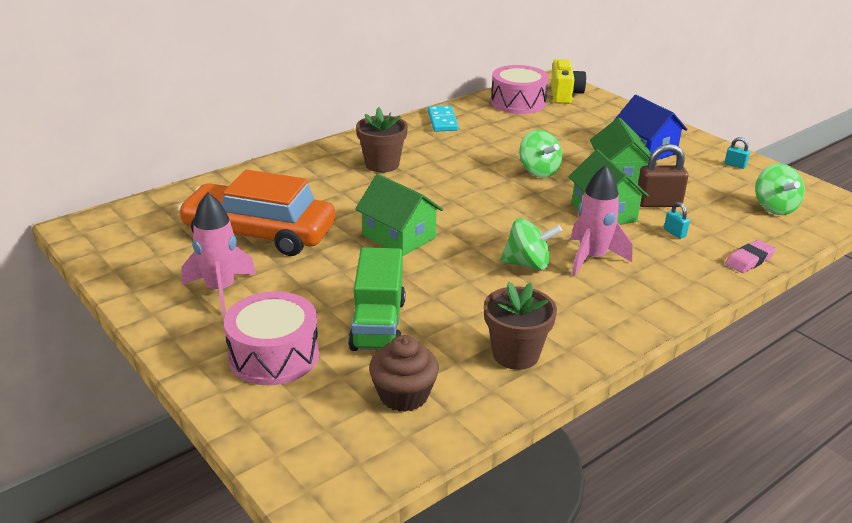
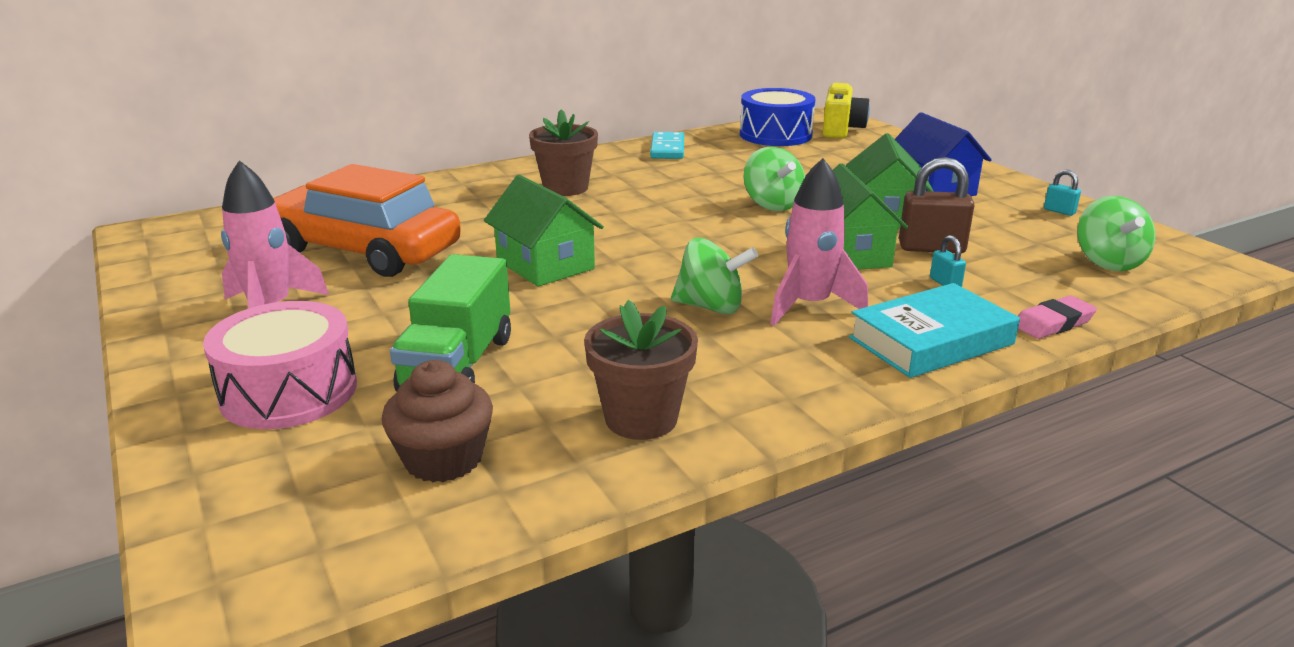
camera: 10 degrees right, 5 degrees down
pink drum [491,65,549,114] -> blue drum [740,88,815,146]
none -> turquoise book [849,283,1020,378]

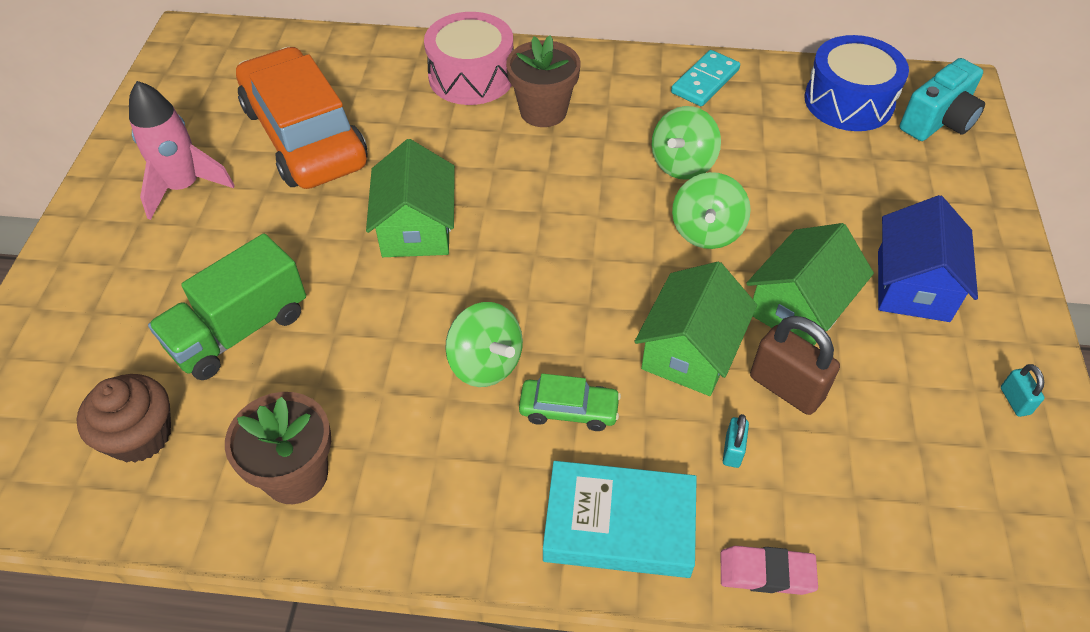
camera: 35 degrees right, 25 degrees up
pink drum [203,301,357,429] -> pink drum moved to [424,12,513,105]
pink rocket [770,158,868,326] -> green car [519,373,621,431]
yellow camera [823,83,870,138] -> turquoise camera [900,58,985,141]
green spinning top [1077,196,1155,271] -> green spinning top moved to [652,106,721,180]

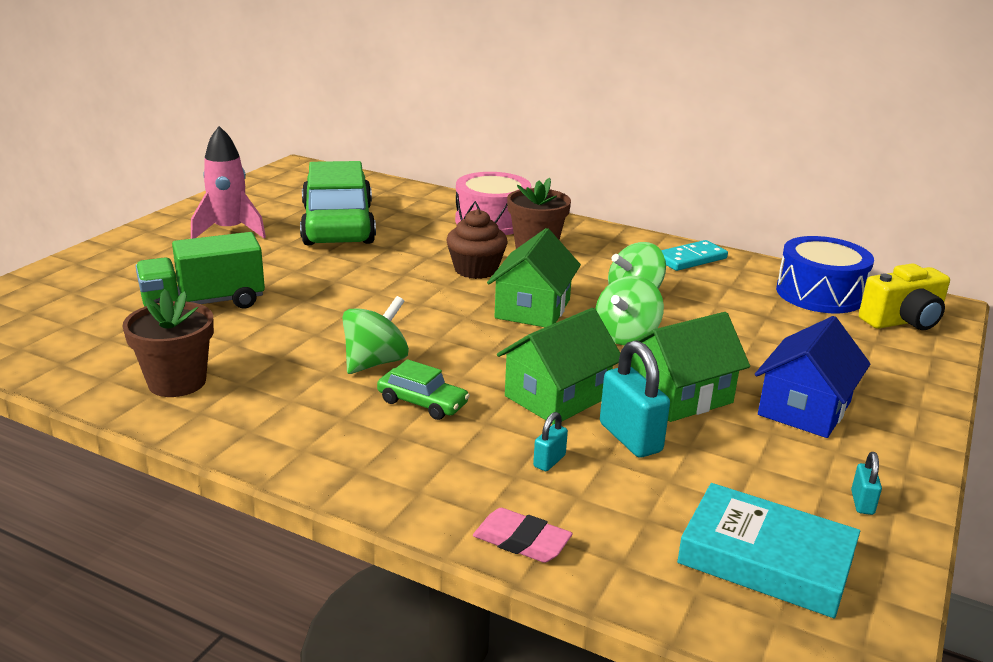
camera: 20 degrees right, 25 degrees down
brown cupcake [76,374,171,463] -> brown cupcake moved to [447,209,508,279]
orange car [236,47,368,189] -> green car [300,161,376,245]
green house [366,139,455,257] -> green house moved to [487,228,581,327]
green spinning top [445,302,523,387] -> green spinning top turned 120 degrees counterclockwise [342,296,409,374]
turquoise book [543,461,697,578] -> turquoise book moved to [677,483,860,619]
brown padlock [750,316,840,415] -> turquoise padlock [600,340,670,457]
turquoise camera [900,58,985,141] -> yellow camera [859,263,950,330]

